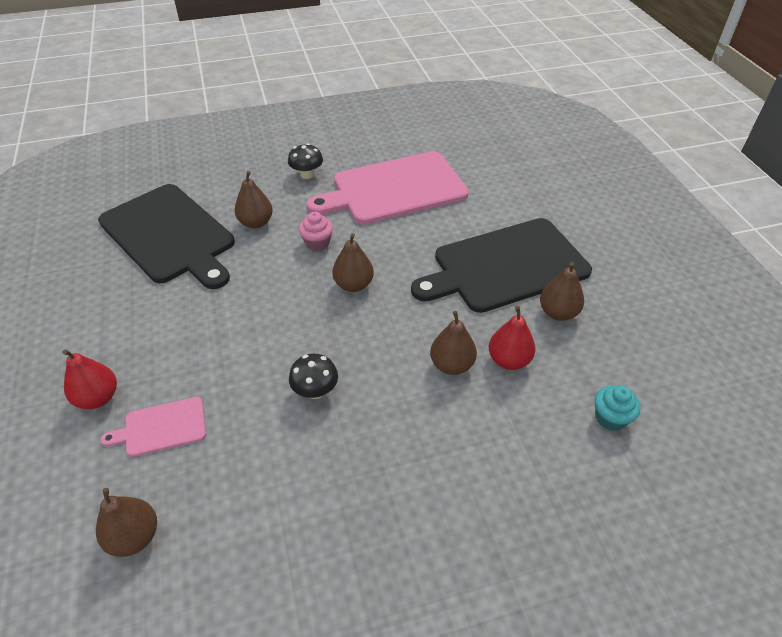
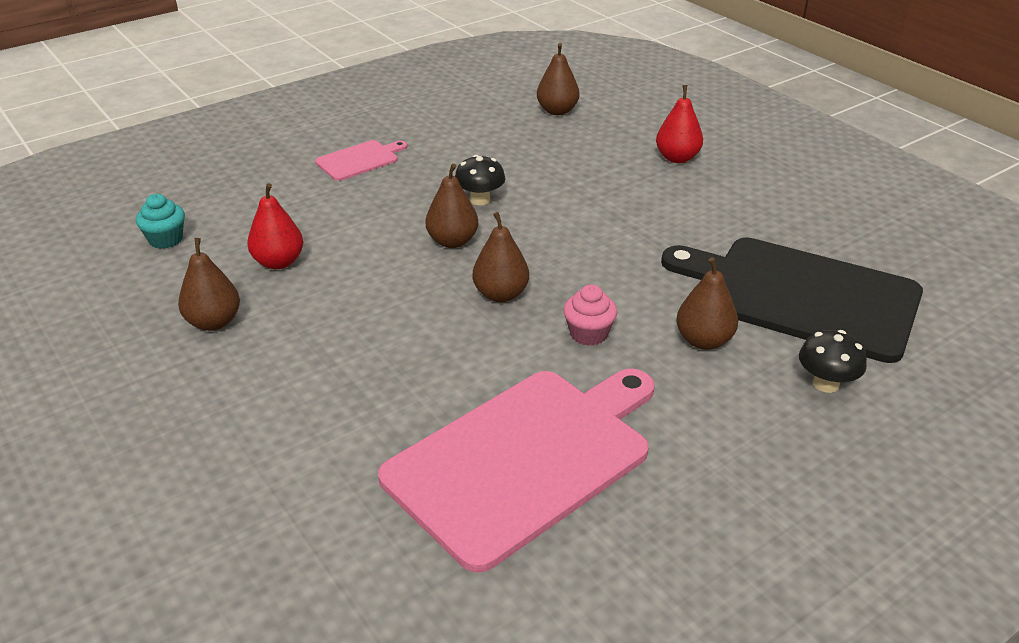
camera: 160 degrees right, 10 degrees down
pink cutting board [101,397,206,457] -> pink cutting board moved to [315,140,407,181]
black mushroom [288,143,323,179] -> black mushroom moved to [799,330,867,393]
black cutting board [411,218,592,313] -> none
brown pear [430,311,477,375] -> brown pear moved to [426,164,478,248]

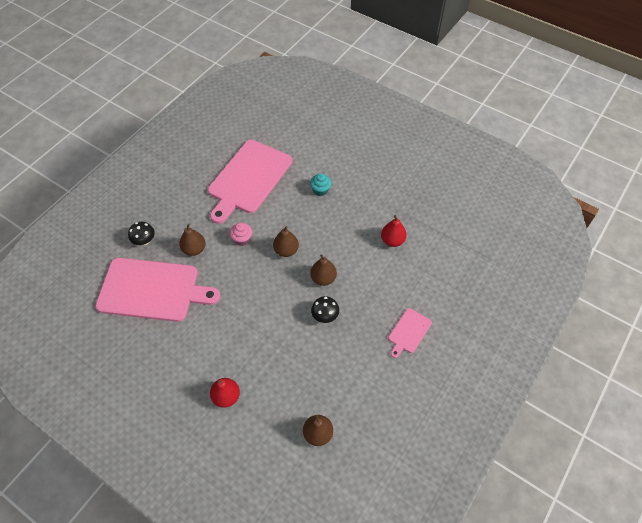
camera: 160 degrees right, 20 degrees up
turquoise cupcake [136,194,185,249] -> turquoise cupcake moved to [310,173,331,196]
brown pear [178,238,240,331] -> none
black cutting board [661,237,923,363] -> pink cutting board [95,258,220,322]

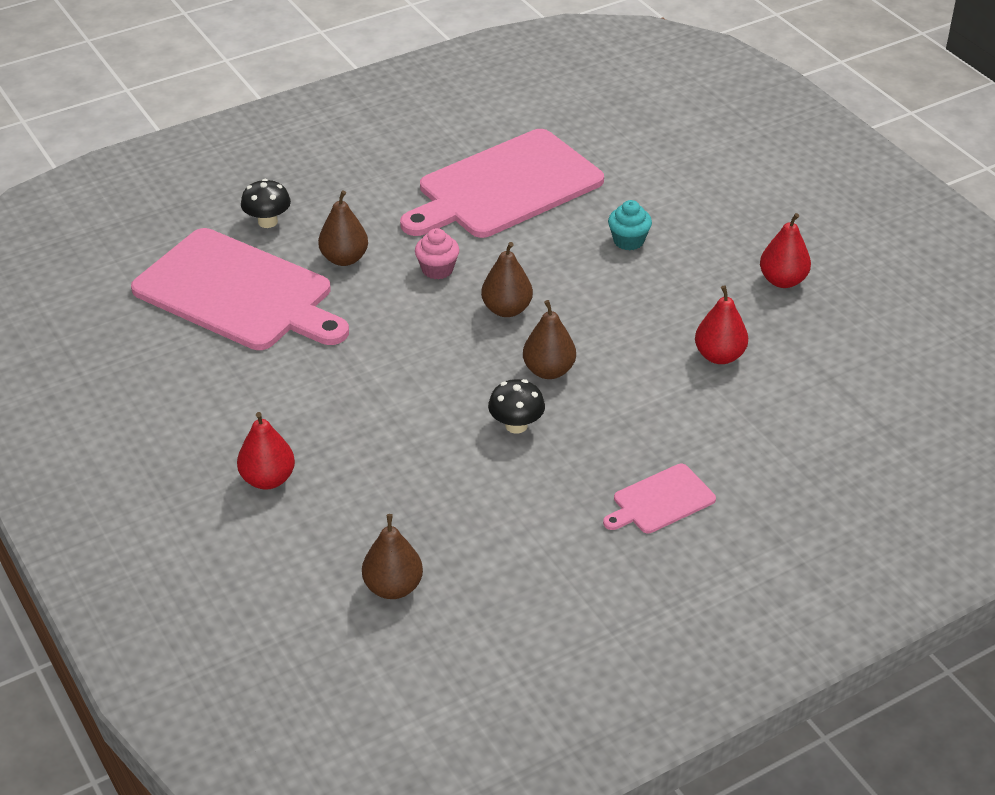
camera: 25 degrees right, 15 degrees down
none -> red pear [760,213,811,288]

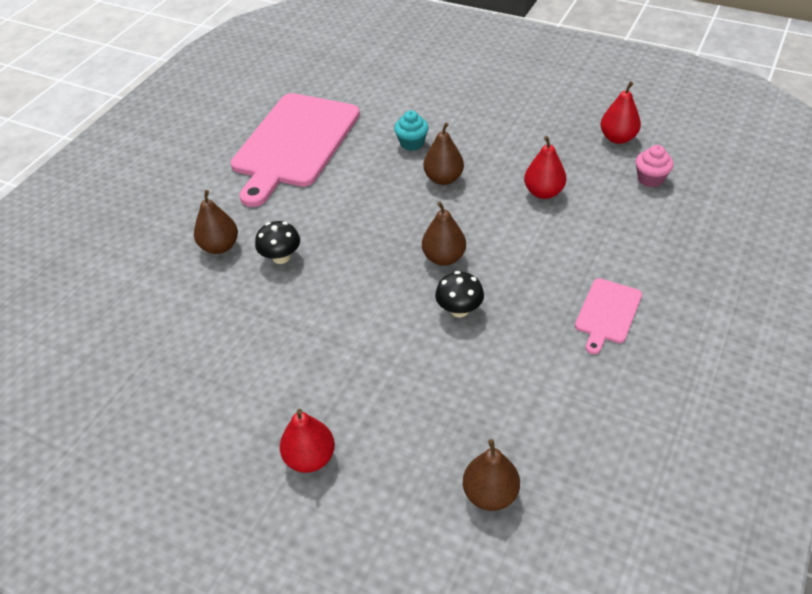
camera: 30 degrees left, 5 degrees up
pink cutting board [131,228,349,350] -> none
black mushroom [241,179,291,228] -> black mushroom moved to [255,221,300,264]
pink cupcake [415,228,459,280] -> pink cupcake moved to [636,145,674,187]
brown pear [481,242,533,317] -> brown pear moved to [423,123,464,185]
red pear [760,213,811,288] -> red pear moved to [600,81,641,144]

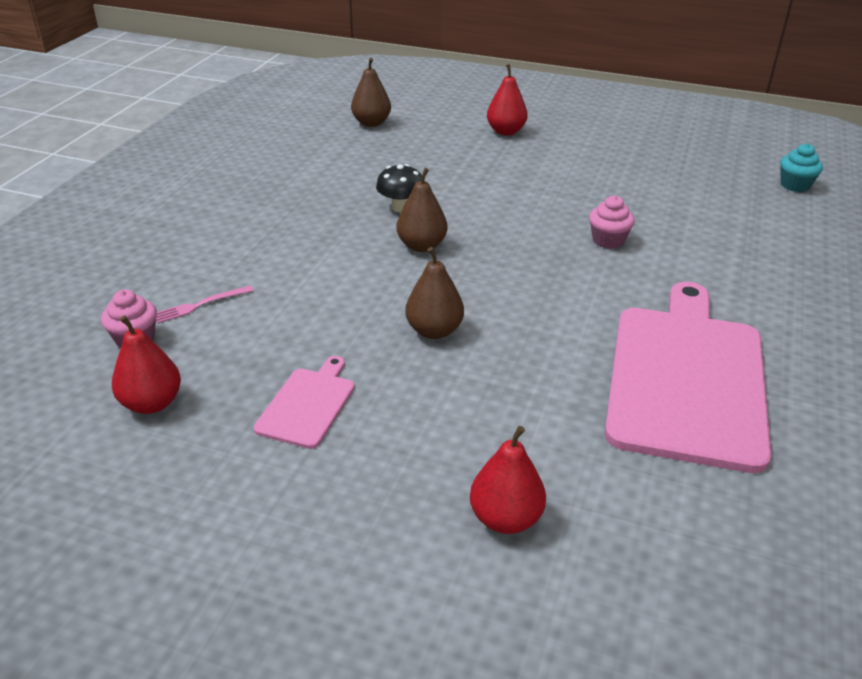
camera: 170 degrees right, 10 degrees down
brown pear [194,190,238,254] -> none
black mushroom [255,221,300,264] -> pink cupcake [589,196,635,249]
turquoise cupcake [394,110,429,151] -> turquoise cupcake moved to [780,143,823,192]
red pear [524,136,566,199] -> red pear moved to [470,426,546,534]
pink cutting board [575,278,642,354] -> pink cutting board moved to [254,356,355,449]
none -> pink fork [156,286,254,323]

